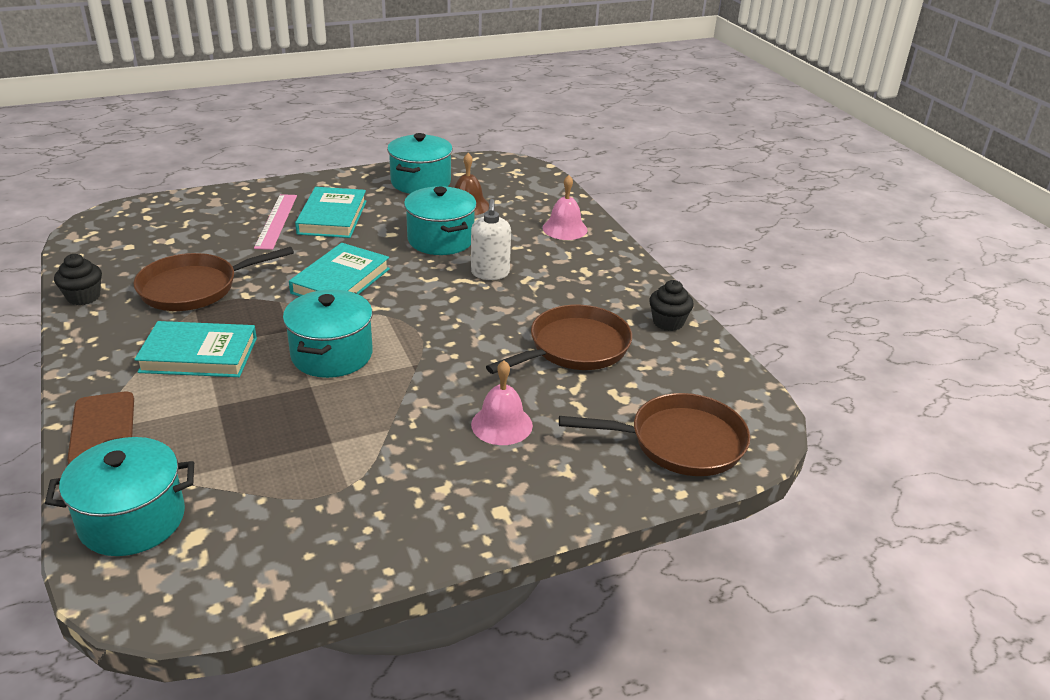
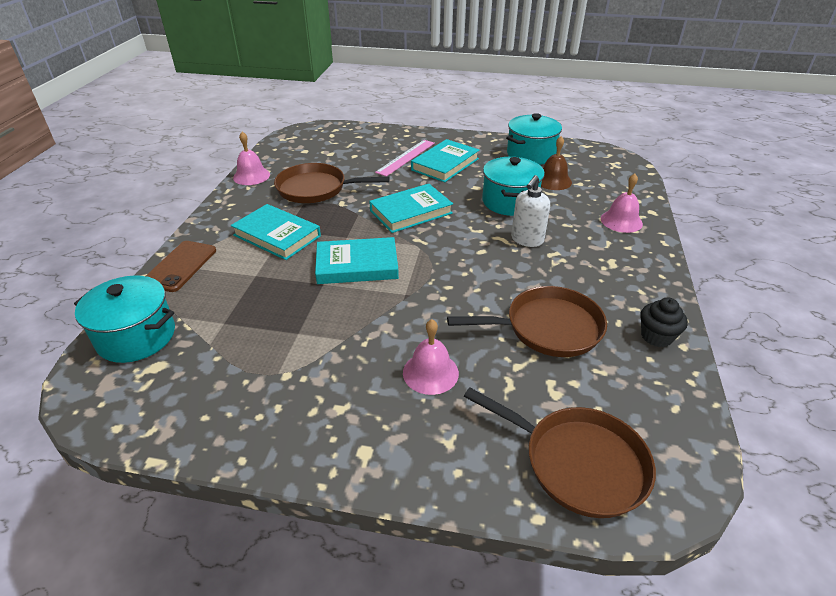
camera: 35 degrees right, 5 degrees up
black cupcake [54,254,102,305] -> pink bell [233,132,270,185]
turquoise pot [283,289,373,378] -> turquoise book [315,237,399,284]

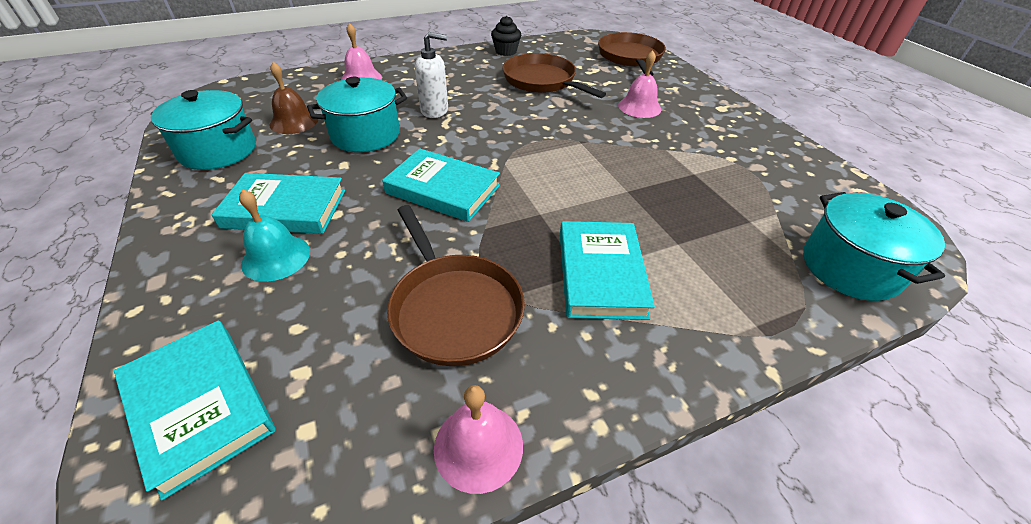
camera: 125 degrees left, 5 degrees up
brown phone [146,241,216,292] -> none
turquoise book [315,237,399,284] -> turquoise book moved to [114,321,276,501]
pink ruler [375,140,435,177] -> turquoise bell [239,189,310,282]

